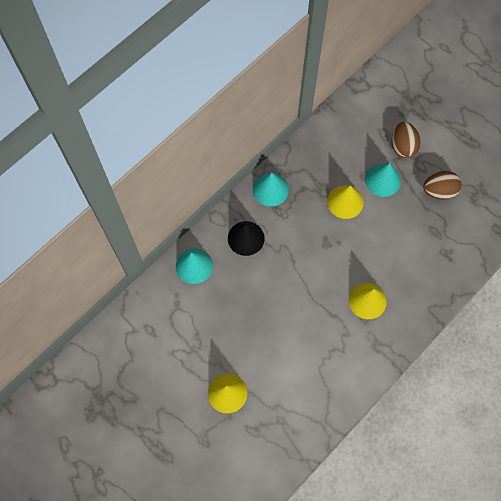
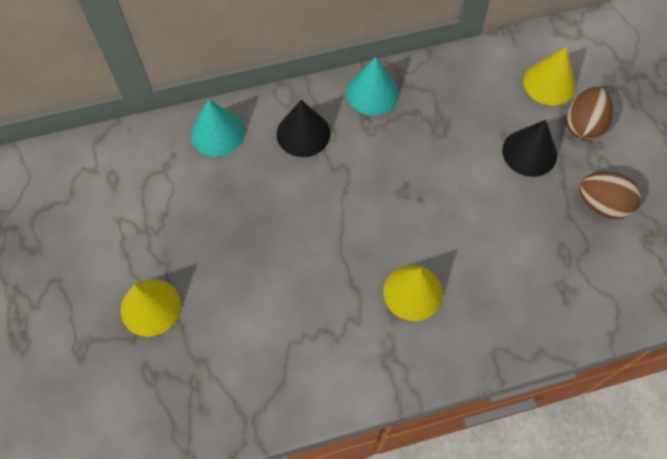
camera: 30 degrees right, 5 degrees down
yellow cone [327,185,364,219] -> yellow cone moved to [523,47,576,105]
turquoise cone [365,163,401,197] -> black cone [502,120,557,177]

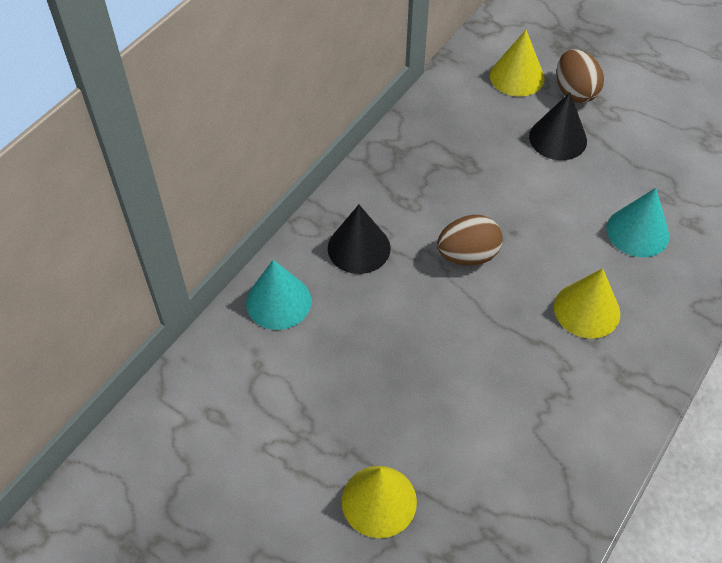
camera: 40 degrees left, 10 degrees down
turquoise cone [347,57,399,115] -> turquoise cone moved to [606,188,669,257]
brown egg [579,172,641,219] -> brown egg moved to [437,215,502,266]

